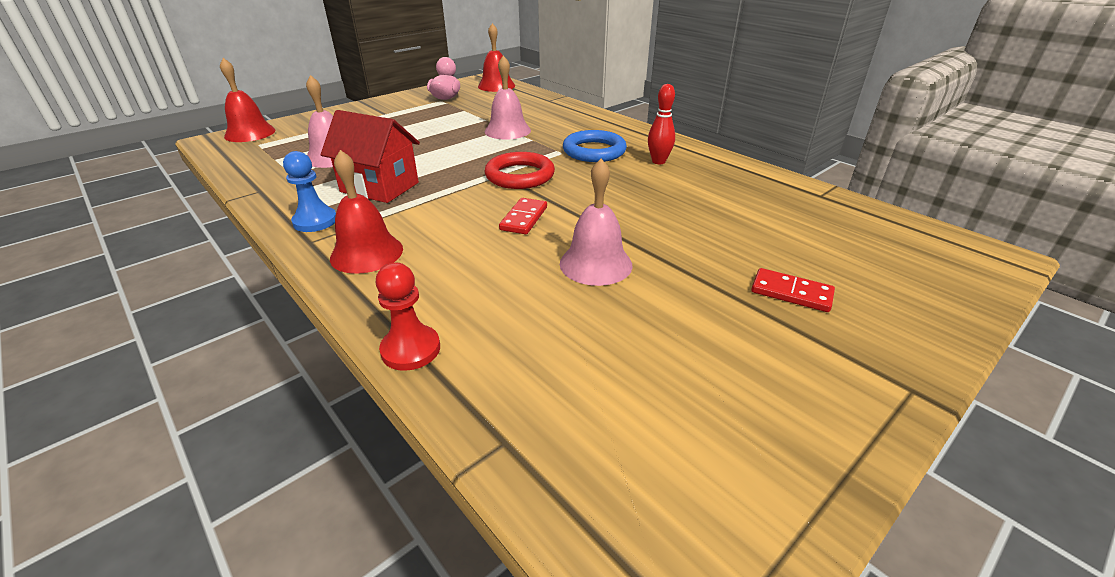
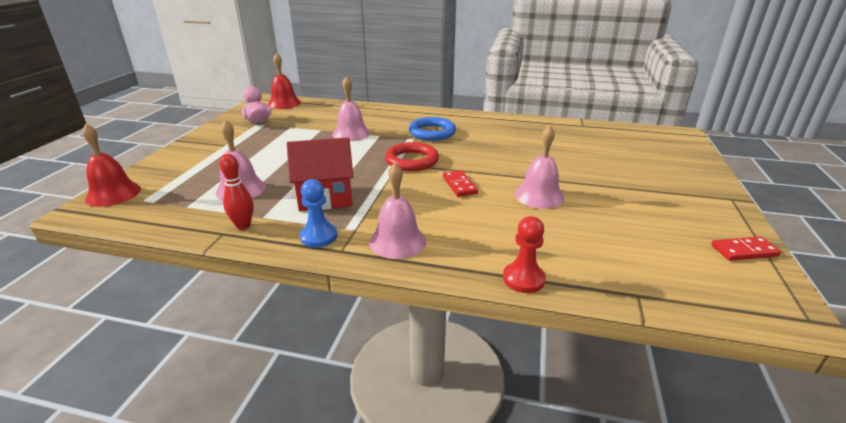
camera: 35 degrees left, 5 degrees down
red bell [330,150,403,274] -> pink bell [369,162,426,259]
red bowling pin [648,84,675,164] -> red bowling pin moved to [220,154,254,230]
red domino [751,268,835,312] -> red domino moved to [712,236,781,261]

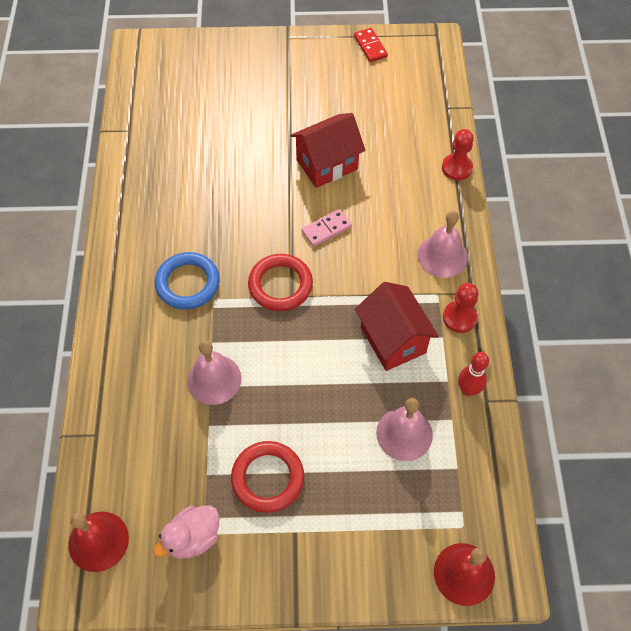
camera: 105 degrees left, 30 degrees up
blue pawn [300,179,337,248] -> red pawn [443,283,478,333]
red domino [443,170,478,197] -> pink domino [302,209,352,247]
pink bell [515,125,565,209] -> red house [290,113,365,188]
none -> red ring [231,441,304,513]

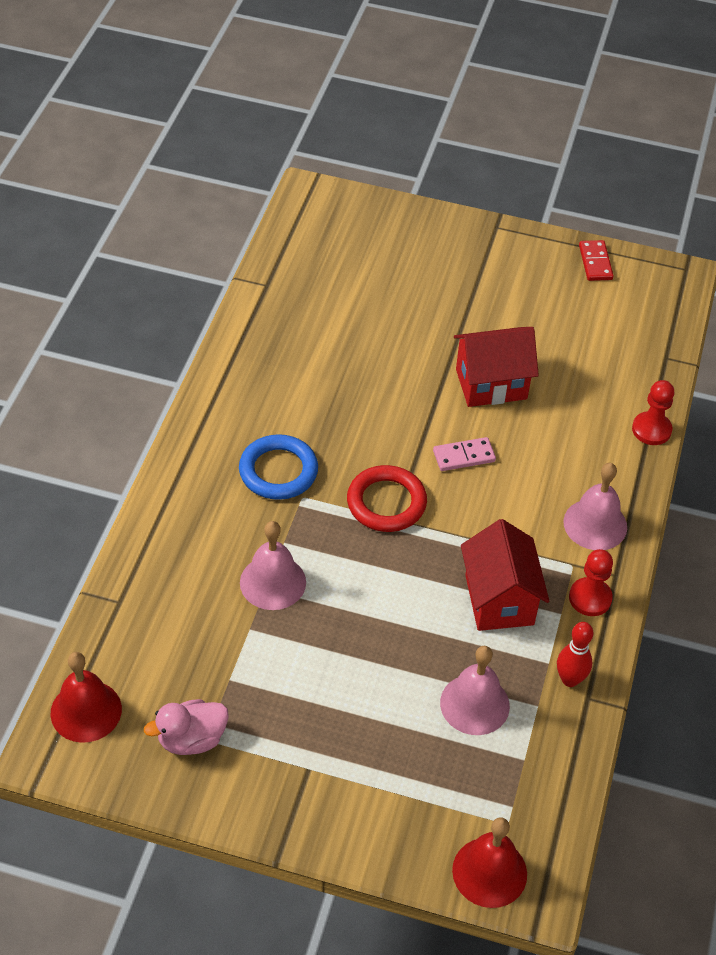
camera: 15 degrees right, 10 degrees down
red ring [231,441,304,513] -> none

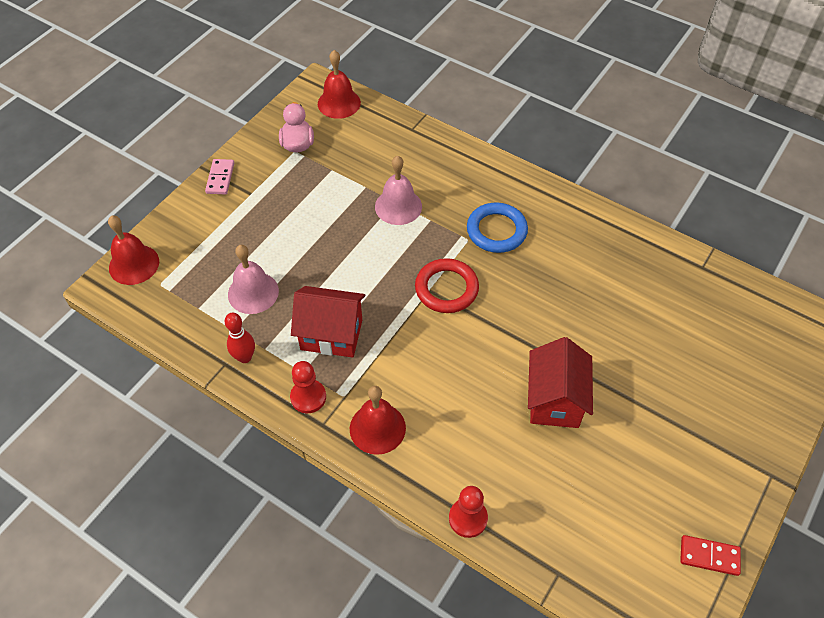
camera: 110 degrees right, 5 degrees up
pink domino [433,437,496,471] -> pink domino moved to [205,159,234,195]
pink bell [564,463,627,550] -> red bell [350,386,406,455]

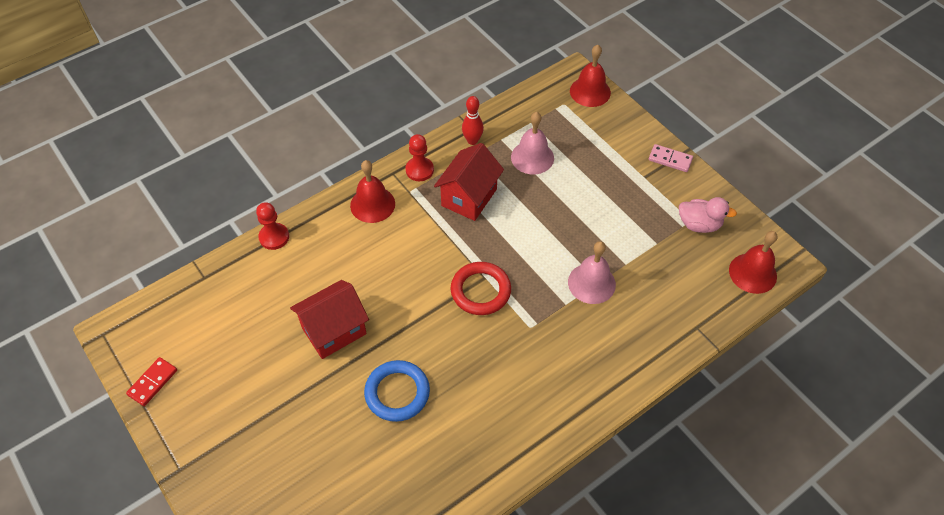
camera: 110 degrees right, 0 degrees up
blue ring [467,202,528,253] -> blue ring moved to [364,360,430,422]
red house [528,337,593,428] -> red house turned 60 degrees counterclockwise [290,280,369,359]

